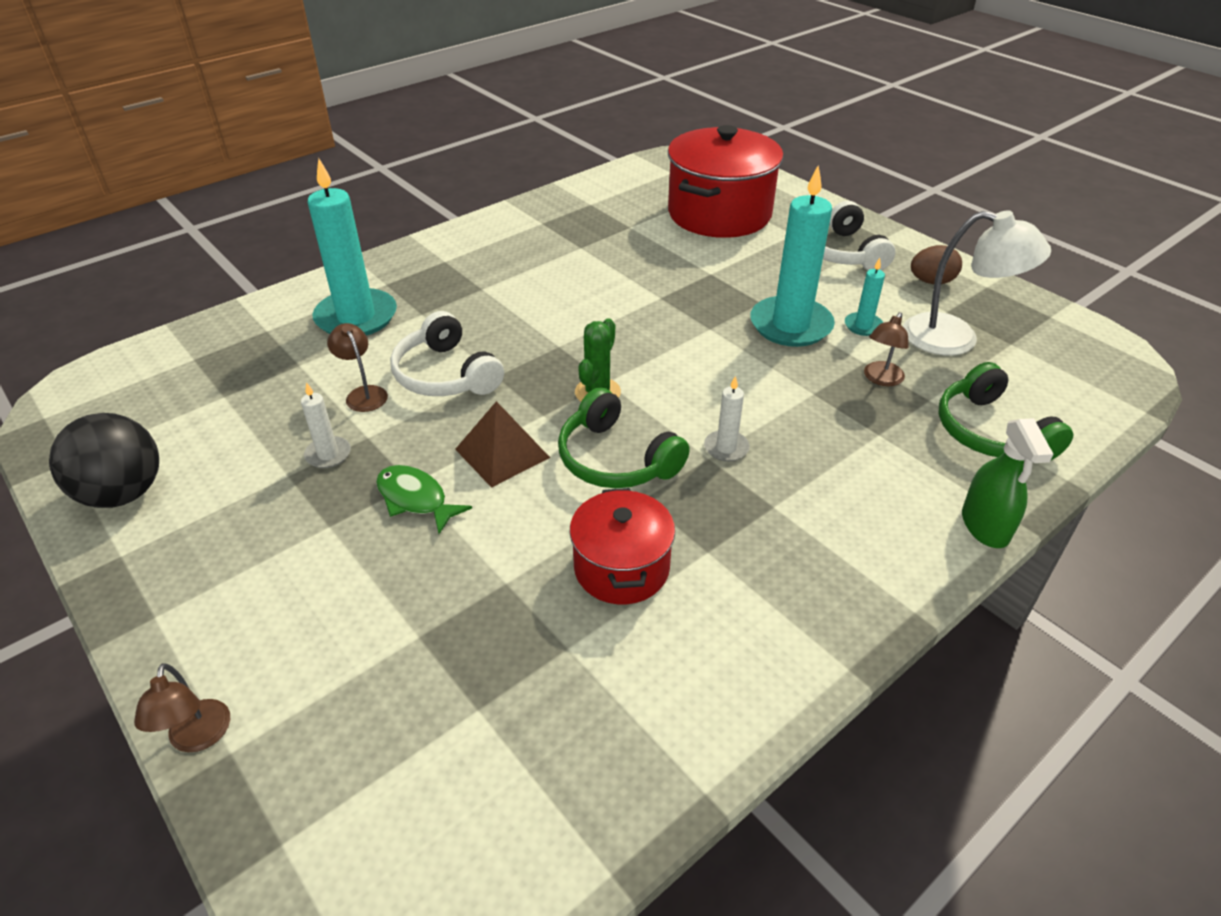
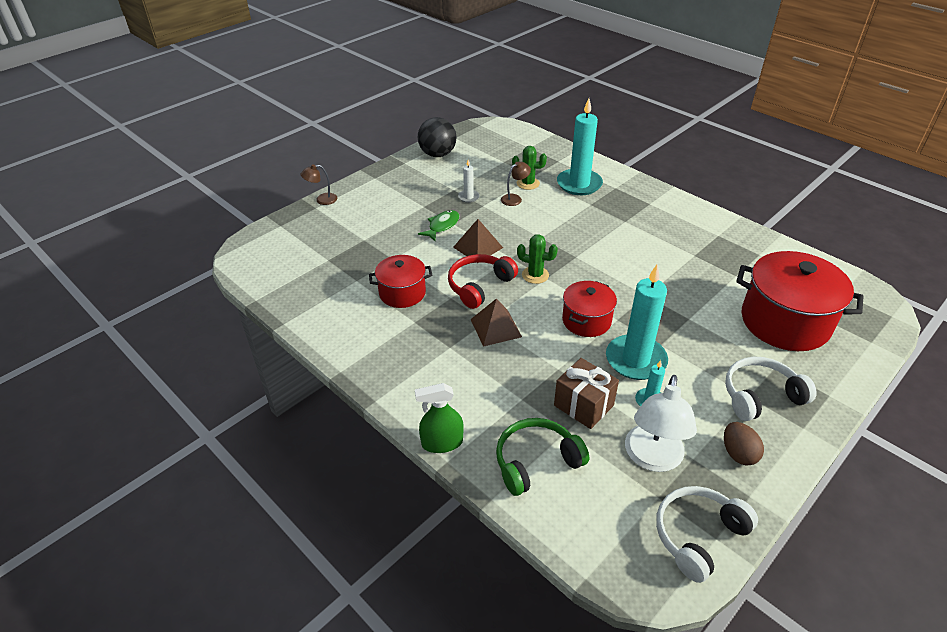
camera: 85 degrees right, 0 degrees up
white headphones [390,311,504,396] -> white headphones moved to [656,486,758,583]
green headphones [558,388,690,488] -> red headphones [448,254,518,309]
white candle [704,376,750,462] -> brown pyramid [470,298,522,347]
brown lamp [864,312,909,386] -> brown gift [554,358,619,429]
none -> green cactus [512,146,547,190]
none -> red pot [562,281,617,337]

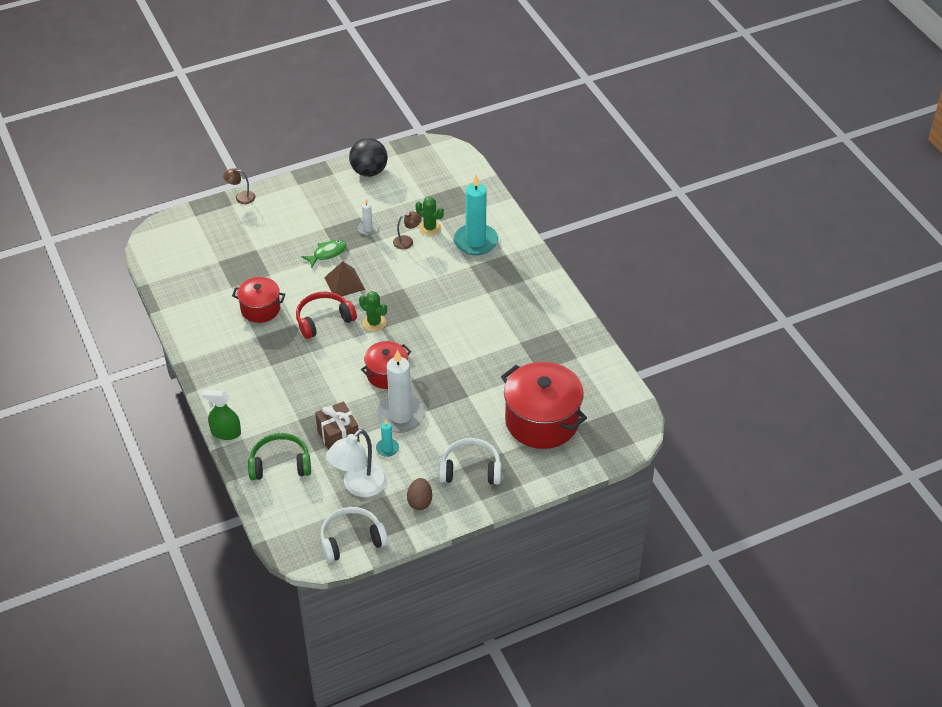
camera: 20 degrees right, 5 degrees up
brown pyramid [470,298,522,347] -> none
turquoise candle [606,265,668,380] -> white candle [376,350,425,433]

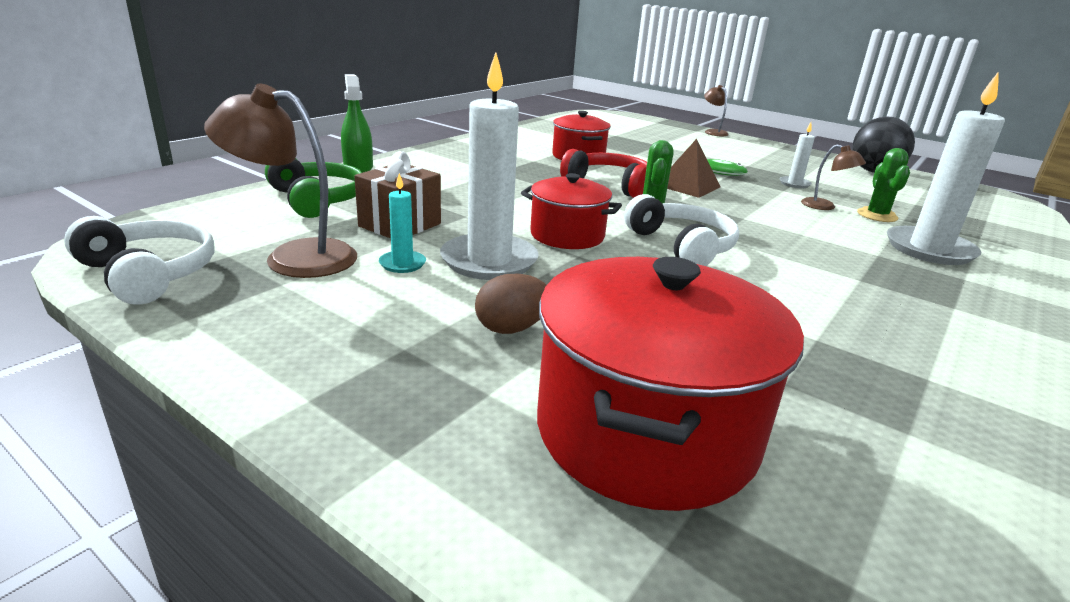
camera: 60 degrees right, 20 degrees down
white lamp [326,429,387,497] -> brown lamp [204,83,357,278]
brown egg [407,478,432,510] -> brown egg moved to [475,274,546,334]
white headphones [439,438,501,484] -> white headphones moved to [624,194,739,266]
turquoise candle [454,175,498,255] -> white candle [887,71,1005,265]

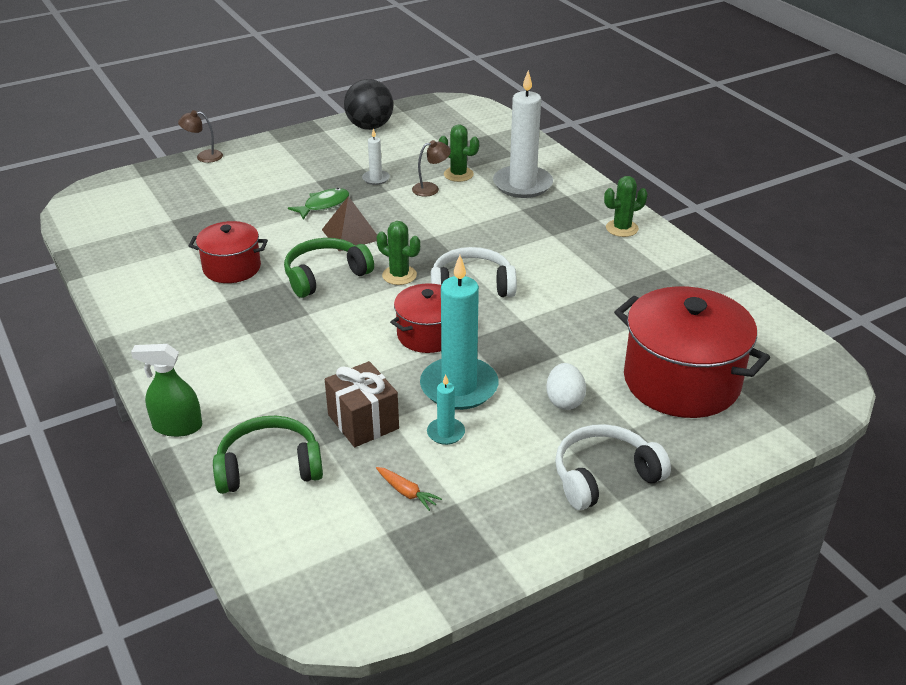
camera: 65 degrees left, 10 degrees up
white headphones [64,216,215,305] -> white headphones moved to [555,424,671,510]
brown lamp [204,83,357,278] -> orange carrot [376,467,442,511]
white candle [440,52,539,280] -> turquoise candle [420,255,499,410]
brown egg [475,274,546,334] -> white egg [546,363,586,410]
red headphones [560,149,647,198] -> green headphones [284,238,374,298]
none -> green cactus [604,176,648,237]

